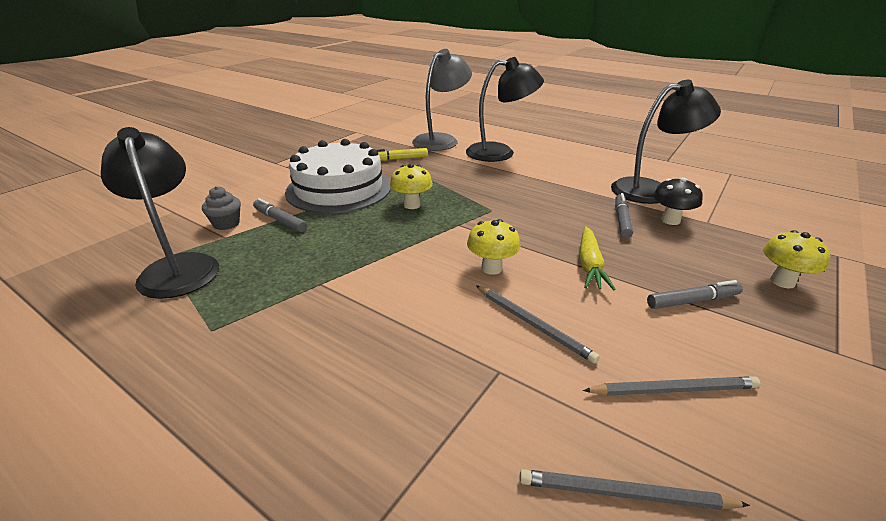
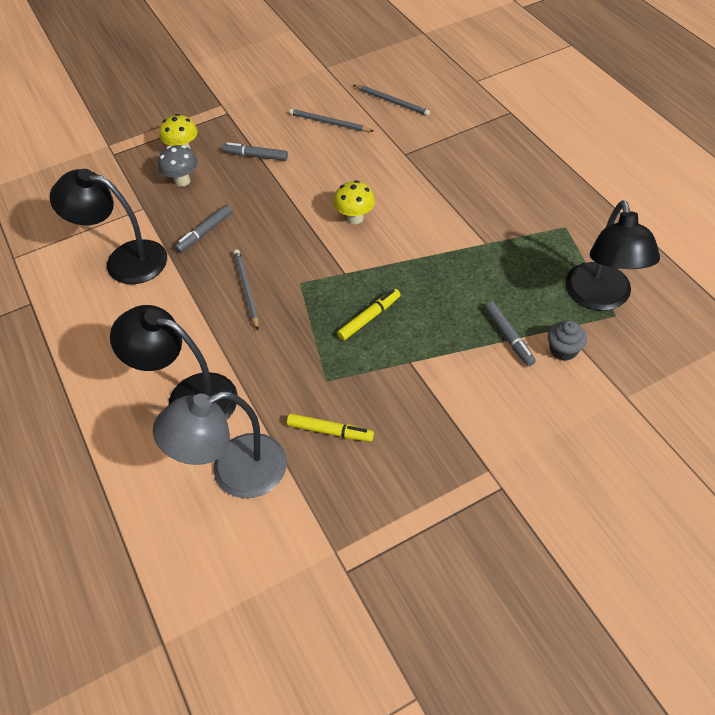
camera: 150 degrees left, 20 degrees up
white cake [285,139,391,213] -> none
yellow mushroom [390,164,433,209] -> yellow marker [337,289,400,341]
grey pencil [476,285,600,364] -> grey pencil moved to [233,249,259,330]
yellow carrot [579,227,616,290] -> none
black mushroom [653,177,703,225] -> none
none -> grey mushroom [158,145,198,187]

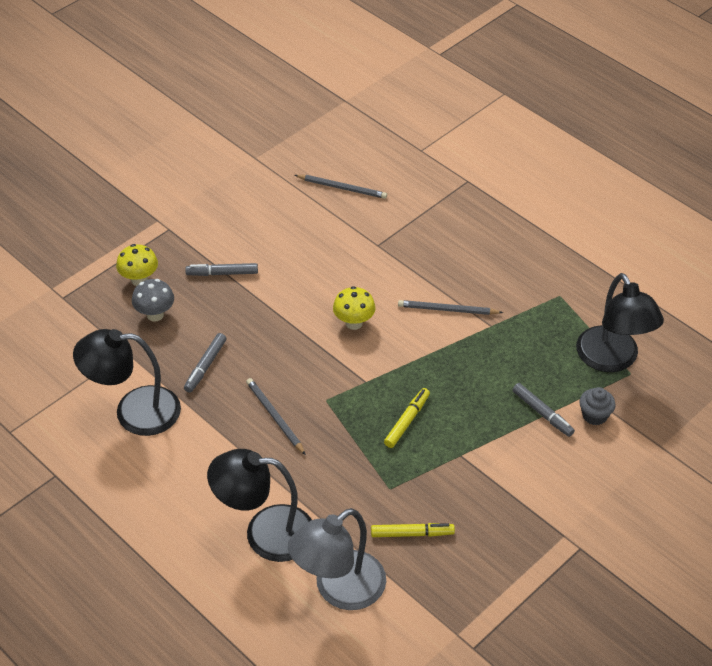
camera: 20 degrees left, 5 degrees down
grey pencil [289,109,373,132] -> grey pencil moved to [398,300,503,315]

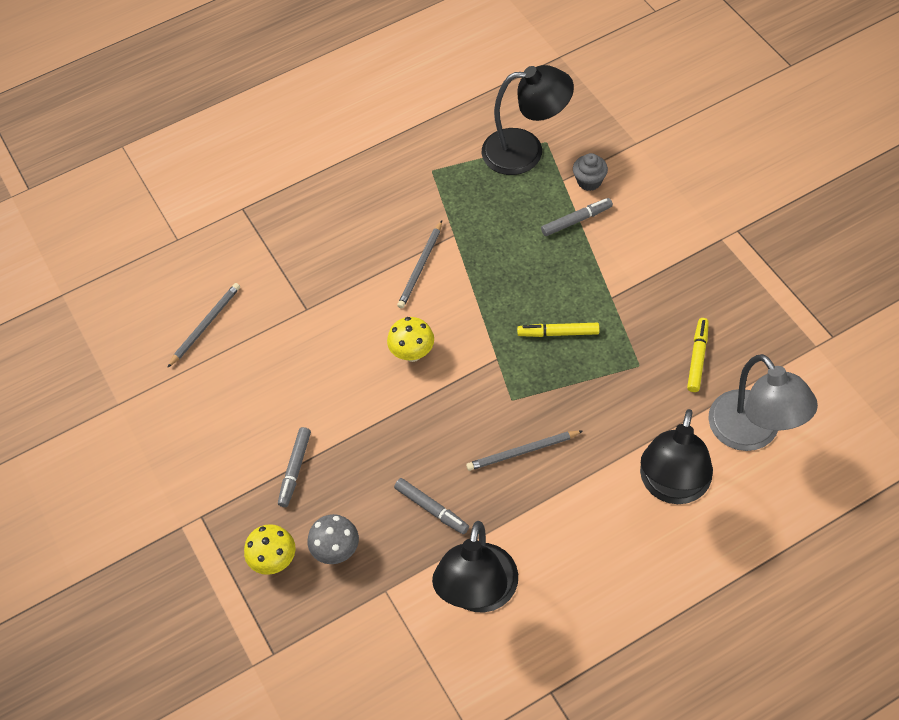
camera: 70 degrees left, 10 degrees up
yellow marker [384,388,430,448] -> yellow marker turned 45 degrees counterclockwise [517,323,600,337]

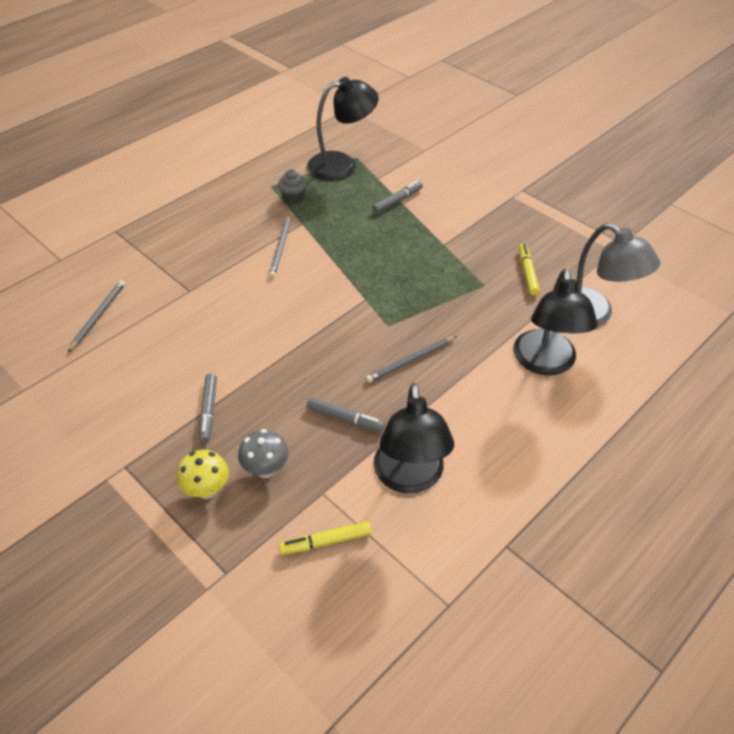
camera: 20 degrees left, 10 degrees down
yellow mushroom [387,317,434,362] -> none
yellow marker [517,323,600,337] -> yellow marker moved to [279,521,371,555]
grey cupcake [573,153,608,191] -> grey cupcake moved to [278,169,307,203]

